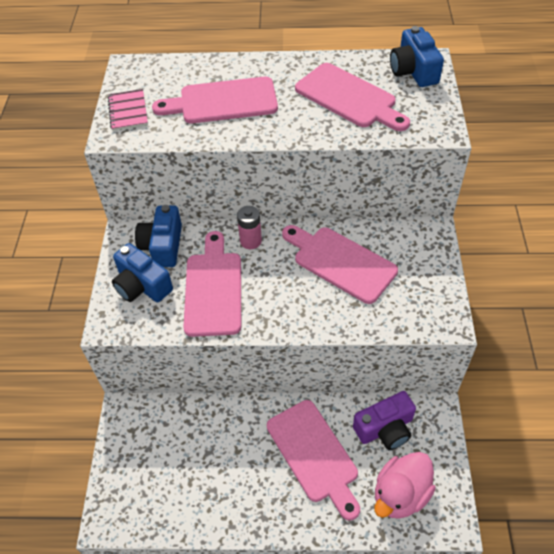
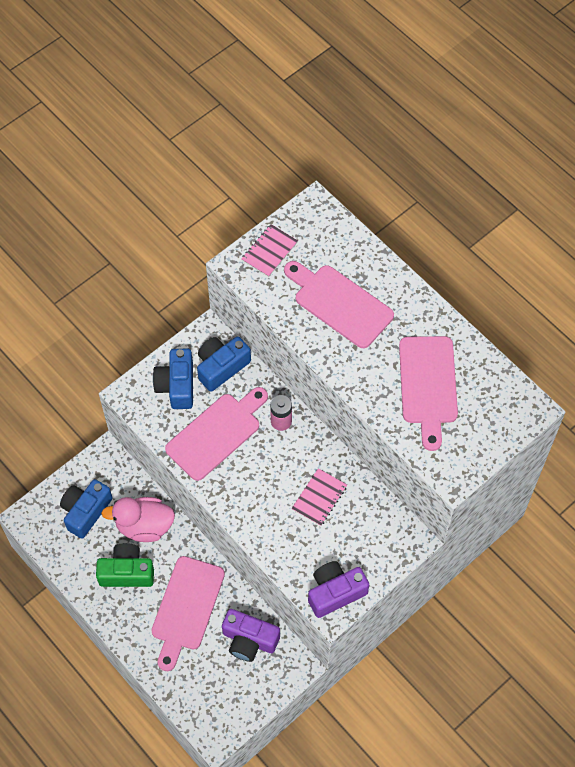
camera: 45 degrees right, 10 degrees up
pink cutting board [282,225,398,304] -> pink notebook [292,468,347,526]
pink duck [374,452,436,519] -> pink duck moved to [101,497,175,542]
blue camera [390,26,444,87] -> blue camera moved to [60,479,113,539]
none -> green camera [96,543,154,587]
none -> purple camera [308,561,369,618]

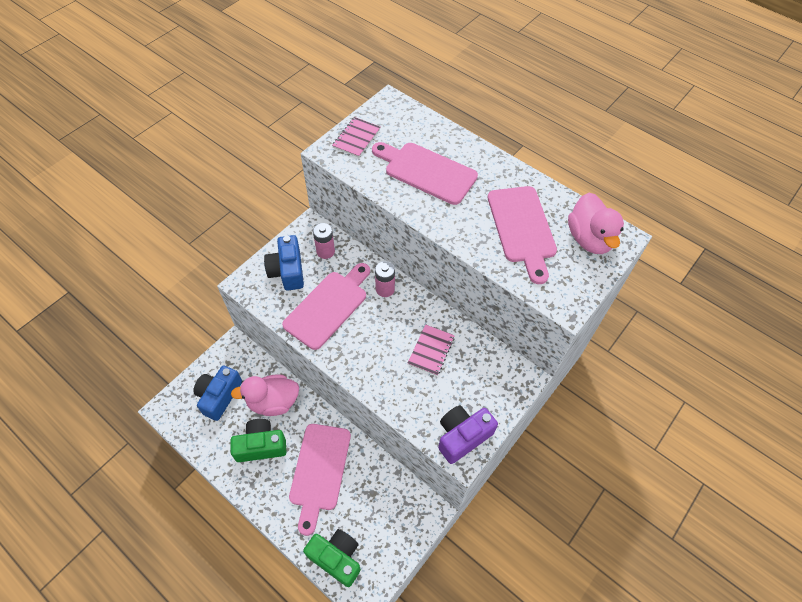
camera: 10 degrees left, 5 degrees down
blue camera [197,336,251,392] -> pink battery [313,223,335,259]
purple camera [222,609,280,662] -> none
none -> green camera [303,529,361,587]
none -> pink duck [568,193,624,254]

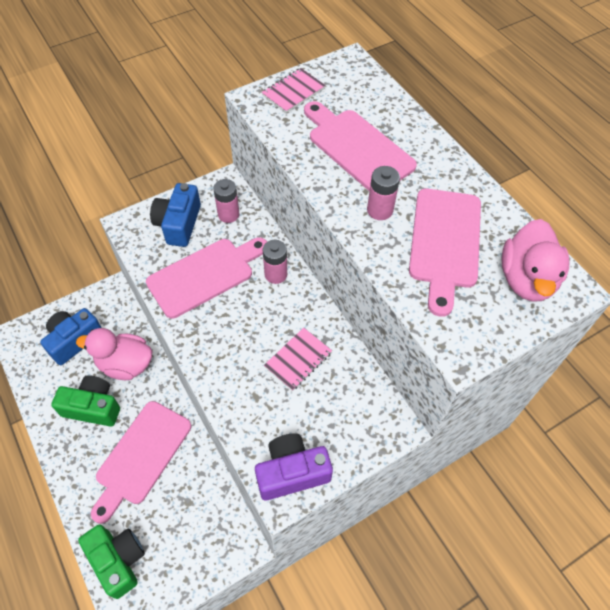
camera: 20 degrees right, 0 degrees up
none -> pink battery [367,166,400,220]

